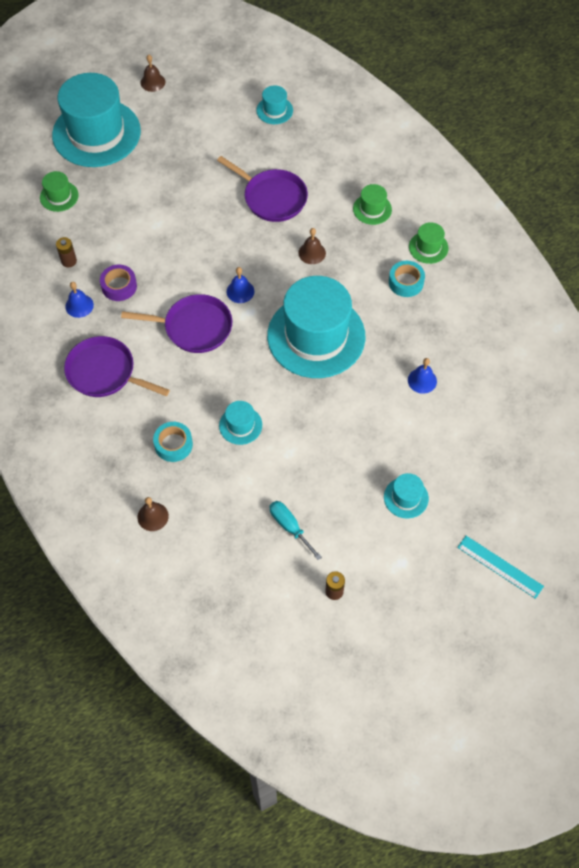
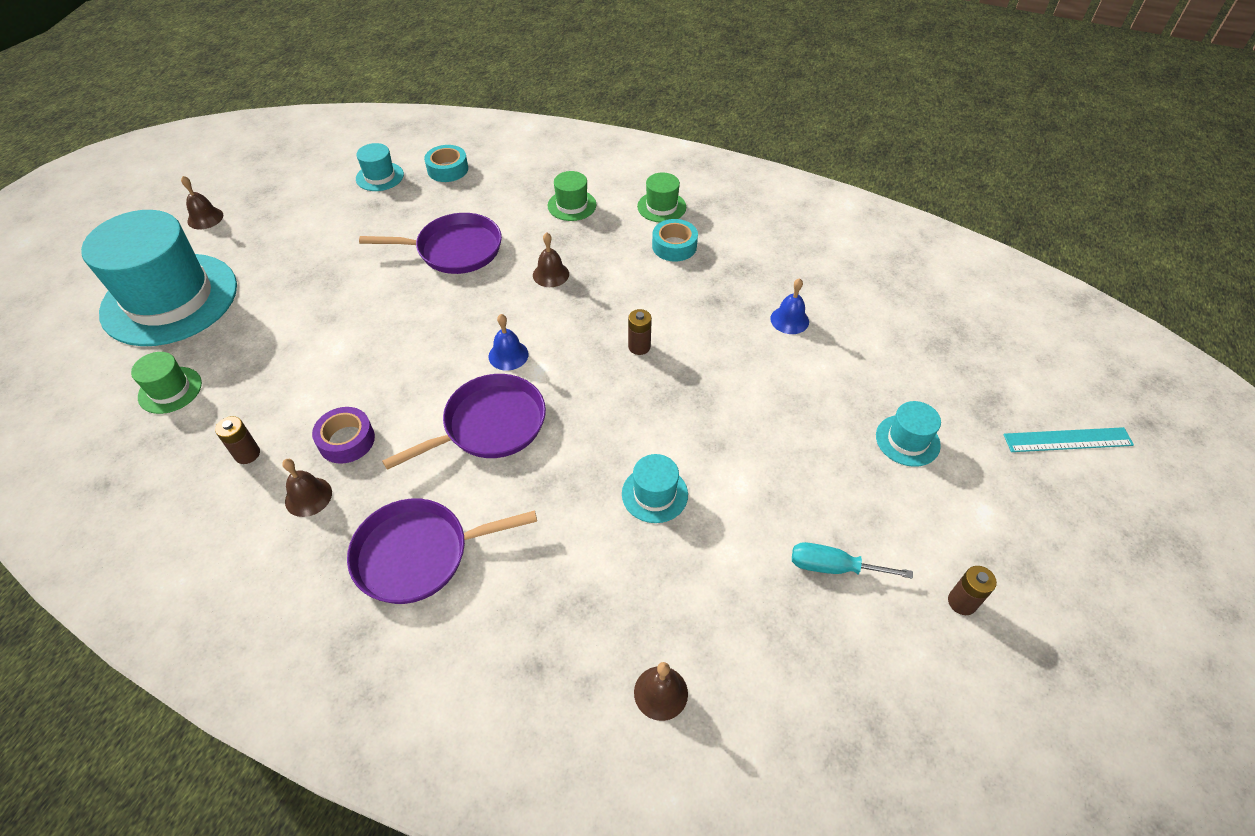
camera: 40 degrees left, 10 degrees down
blue bell [65,282,94,318] -> brown bell [282,459,332,517]
turquoise tape [153,422,193,462] -> turquoise tape moved to [424,145,468,182]
turquoise hat [267,276,365,378] -> brown battery [628,309,652,355]

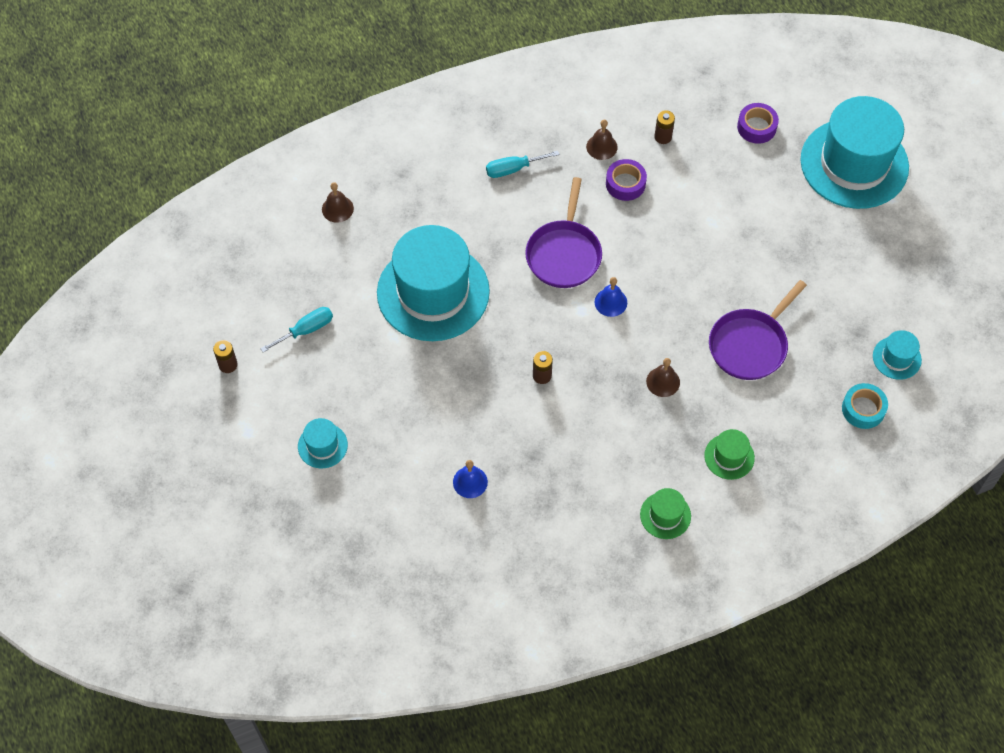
camera: 135 degrees right, 10 degrees up
green hat [131,352,202,414] -> purple tape [737,103,779,144]
brown bell [181,176,223,229] -> none
purple pan [347,499,537,604] -> turquoise screwdriver [486,151,560,178]
turquoise hat [622,454,688,523] -> turquoise hat [377,225,490,341], size x2.37
turquoise tape [652,219,698,262] -> none
turquoise ruler [1003,427,1134,452] -> none

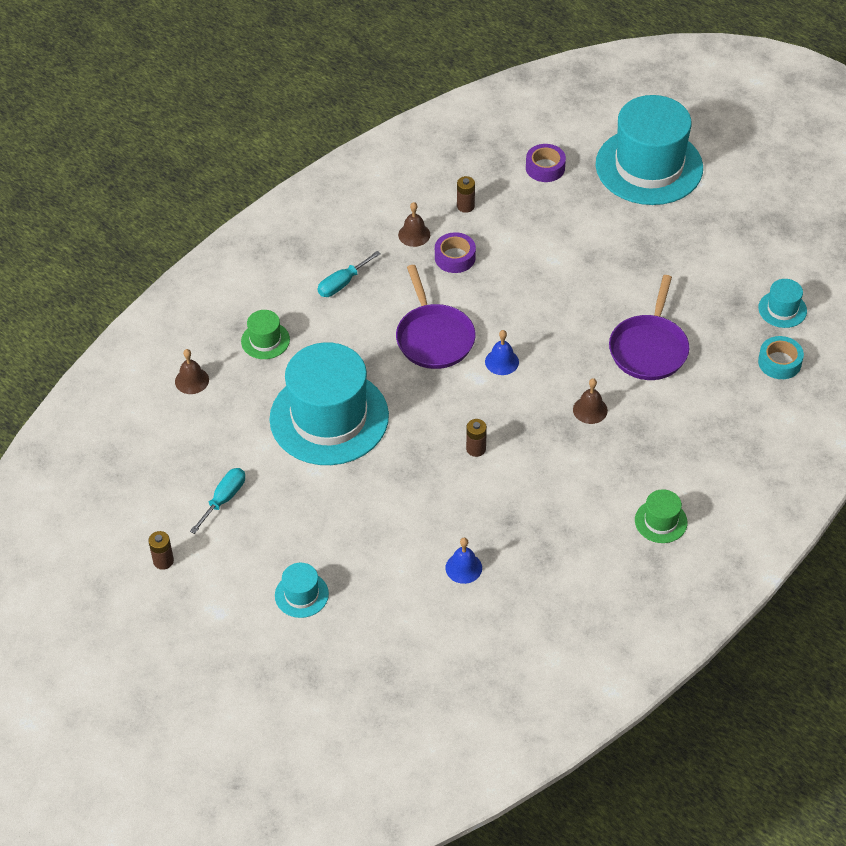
camera: 25 degrees left, 10 degrees down
green hat [704,429,755,480] -> green hat moved to [241,310,290,359]

